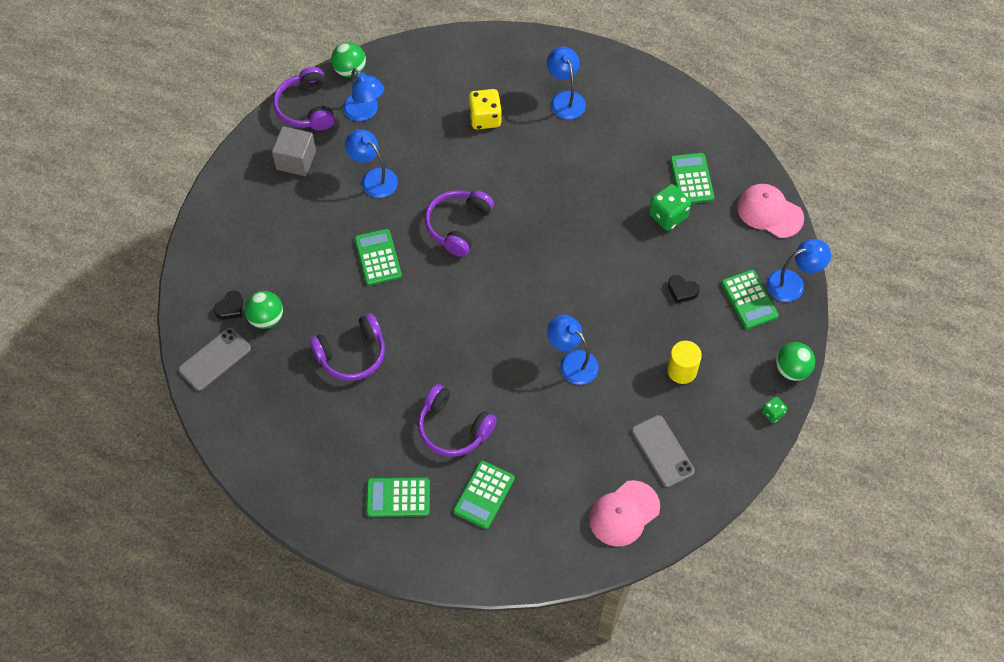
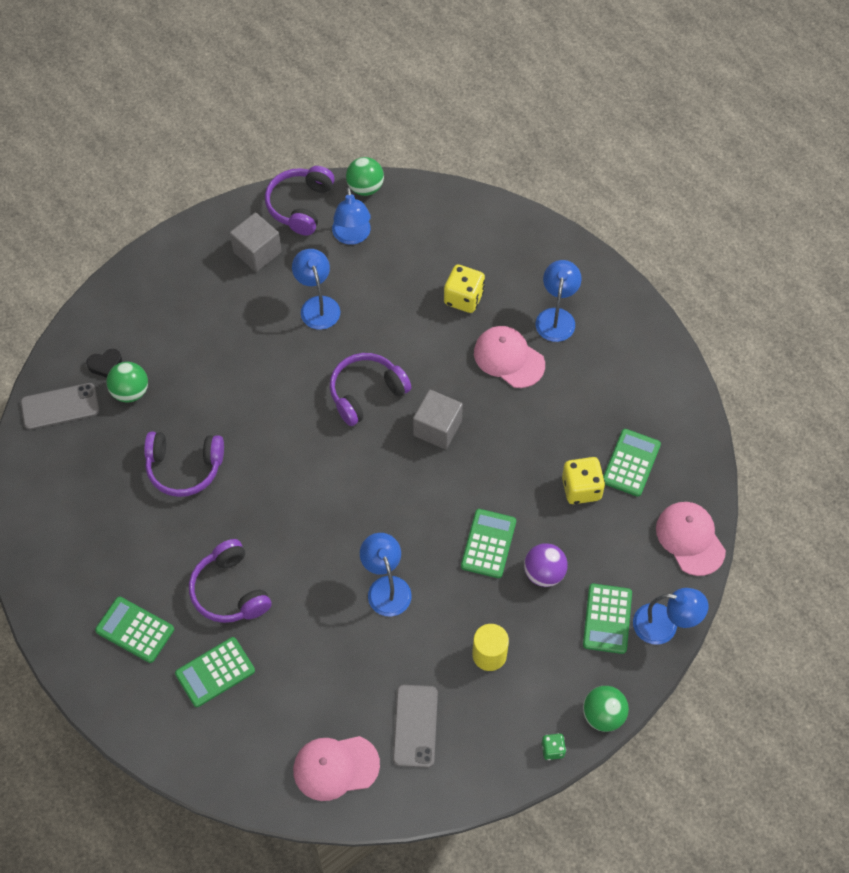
camera: 30 degrees right, 0 degrees up
green calculator [354,229,402,286] -> green calculator moved to [461,509,516,578]
green dice [649,184,691,231] -> yellow dice [562,457,605,504]
black heart [668,275,700,303] -> purple ball [524,543,568,587]
none -> grey cube [413,389,463,449]
none -> pink cap [474,326,545,388]

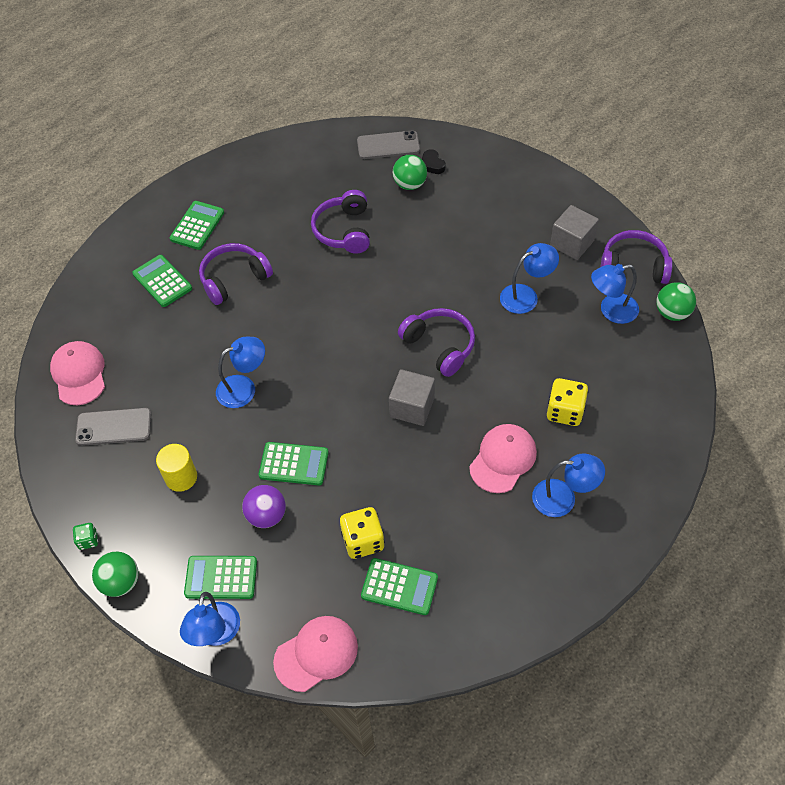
camera: 85 degrees right, 5 degrees down
grey phone [21,383,99,430] -> grey phone turned 75 degrees counterclockwise [357,131,420,159]

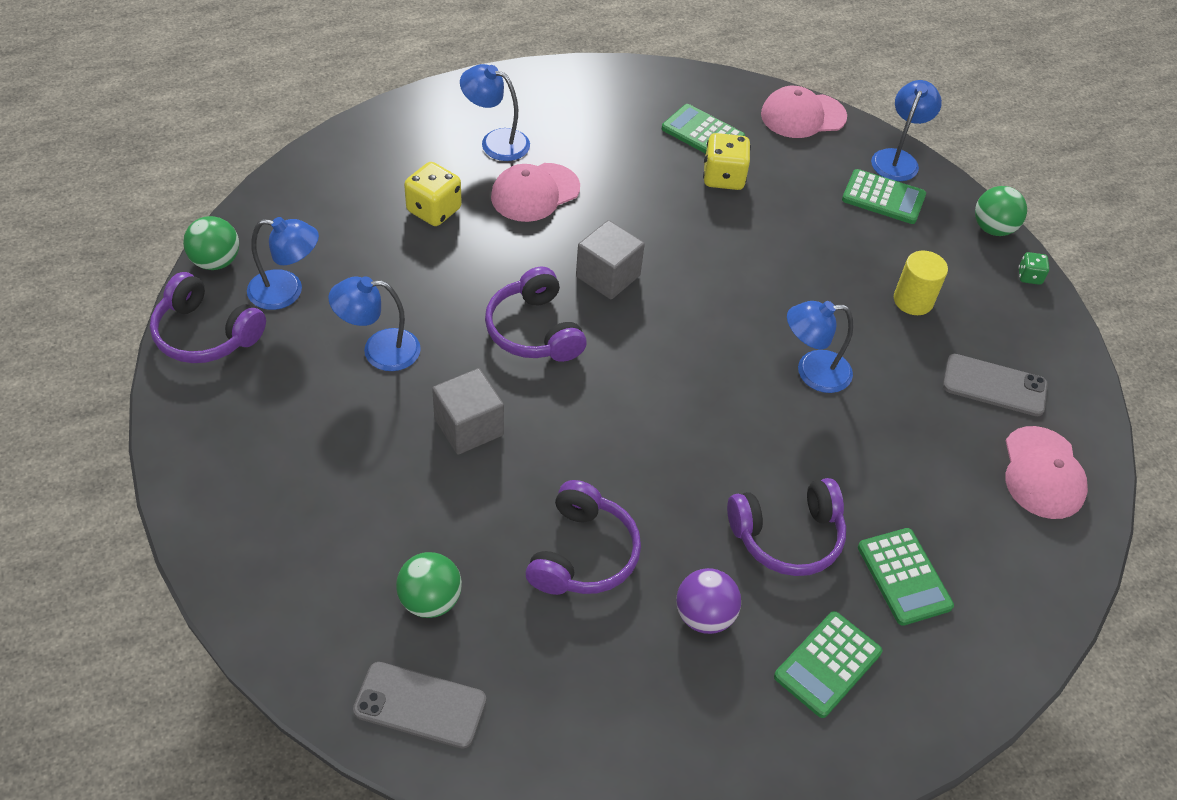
camera: 165 degrees left, 5 degrees down
purple ball [242,485,286,528] -> purple ball moved to [676,568,741,634]
green calculator [259,442,329,485] -> none
black heart [422,149,445,174] -> none
grey cube [550,205,599,260] -> grey cube moved to [432,368,504,455]

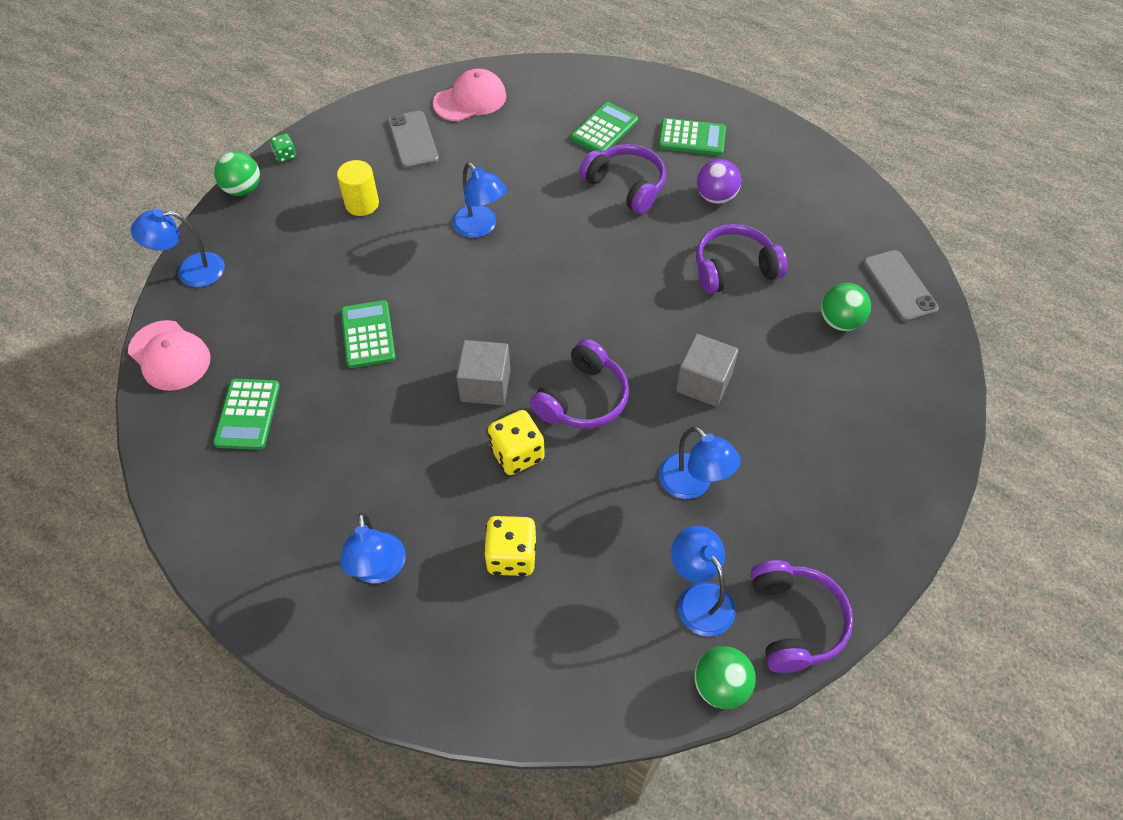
camera: 120 degrees left, 5 degrees up
pink cap [491,163,580,222] -> none
yellow dice [703,133,751,190] -> yellow dice moved to [488,410,545,475]
green calculator [842,169,926,224] -> green calculator moved to [341,300,396,368]

